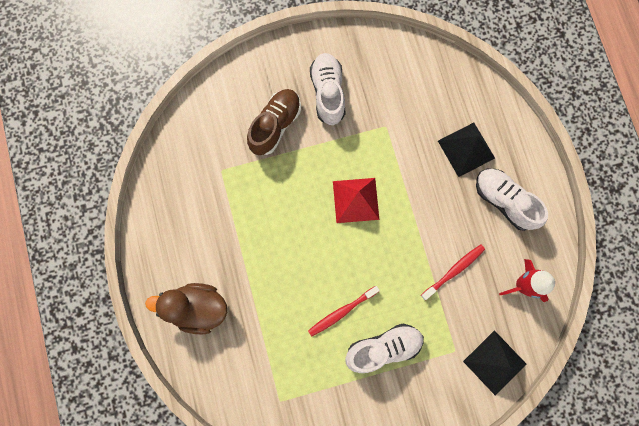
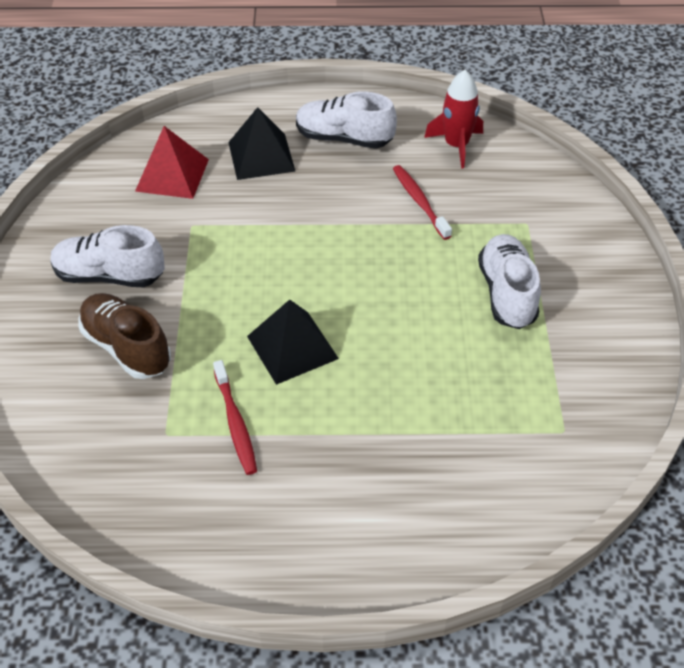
camera: 75 degrees left, 30 degrees down
brown duck [145,283,227,335] -> none
red toothbrush [308,286,380,336] -> red toothbrush moved to [213,360,257,475]
red pyramid [333,178,379,223] -> red pyramid moved to [135,126,209,199]
black pyramid [463,330,526,396] -> black pyramid moved to [247,300,339,385]
white shoe [476,169,548,231] -> white shoe turned 45 degrees clockwise [296,91,397,149]

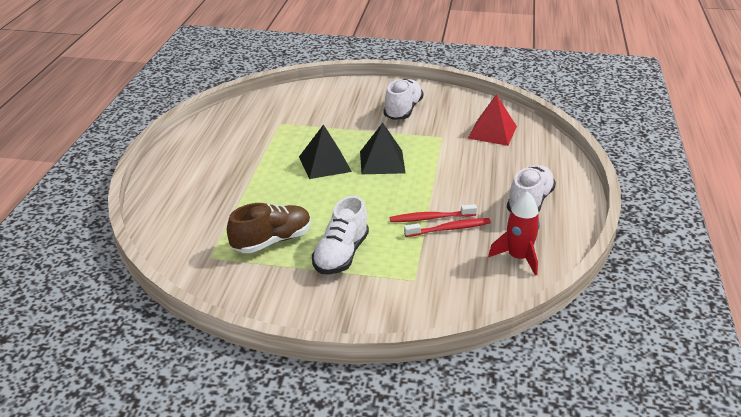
camera: 100 degrees right, 15 degrees down
brown shoe [78,293,171,379] -> brown shoe moved to [227,203,311,253]
red toothbrush [213,360,257,475] -> red toothbrush moved to [390,204,477,222]
black pyramid [228,107,295,180] -> black pyramid moved to [360,123,405,174]
white shoe [478,234,541,329] -> white shoe turned 105 degrees clockwise [312,196,369,274]

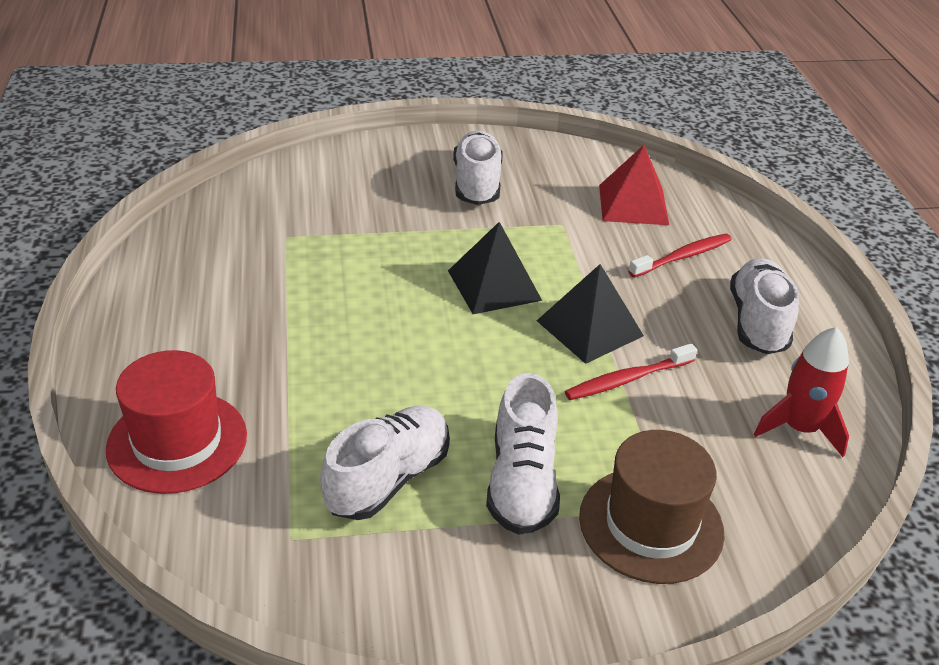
camera: 20 degrees left, 5 degrees up
brown shoe [227,203,311,253] -> white shoe [320,406,450,520]
black pyramid [299,124,352,179] -> black pyramid moved to [537,264,644,364]
red toothbrush [404,218,491,237] -> red toothbrush moved to [628,234,732,277]
none -> red hat [106,350,247,494]
none -> brown hat [579,430,725,584]

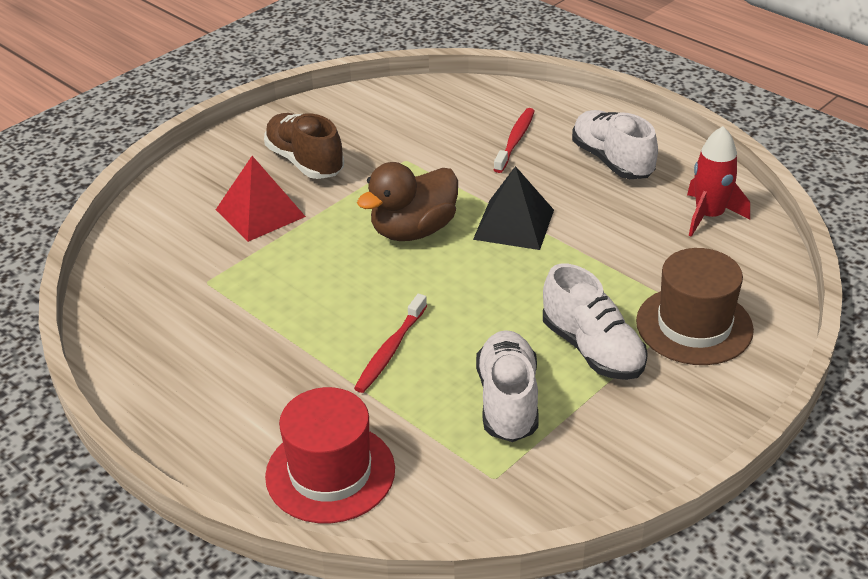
camera: 35 degrees left, 0 degrees up
black pyramid [448,222,542,314] -> brown duck [357,162,458,241]
white shoe [453,131,502,205] -> brown shoe [264,113,344,179]
red toothbrush [565,343,697,400] -> red toothbrush moved to [354,294,427,393]
red pyramid [599,145,669,225] -> red pyramid moved to [216,156,306,242]

